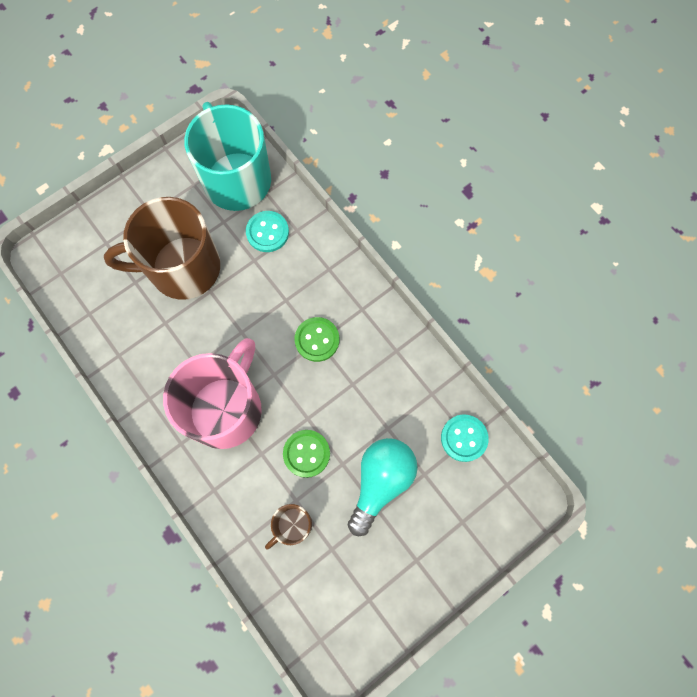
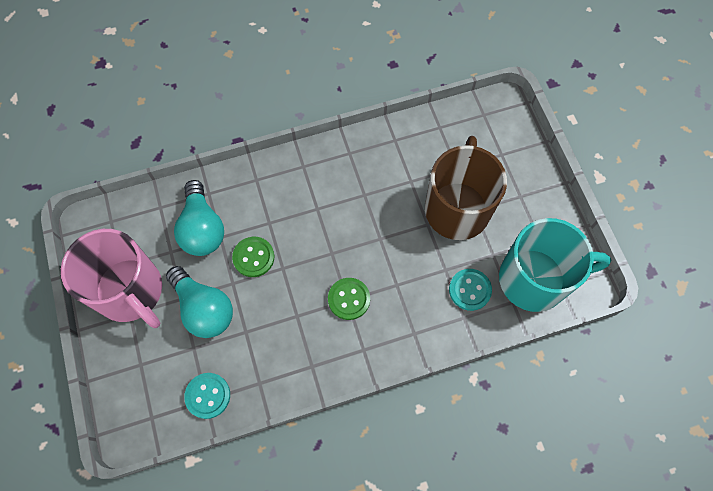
camera: 110 degrees right, 5 degrees down
pink mug [163,338,262,449] -> pink mug moved to [61,229,162,328]
brown mug [265,504,312,550] -> turquoise light bulb [174,180,224,256]

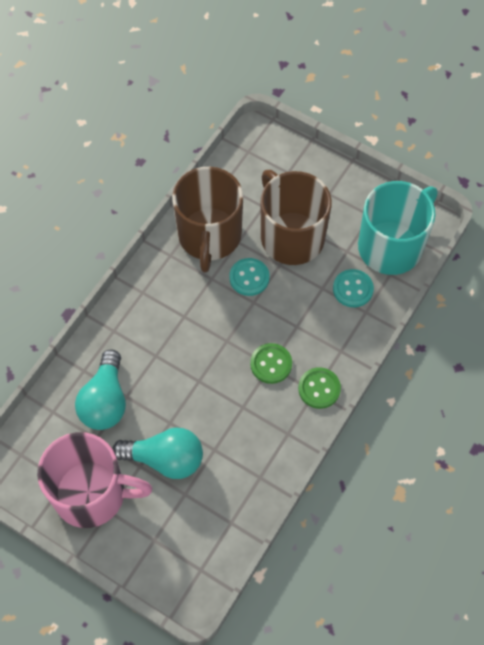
camera: 40 degrees left, 5 degrees down
turquoise light bulb [174,180,224,256] -> turquoise light bulb turned 60 degrees clockwise [75,350,126,430]
turquoise button [184,373,230,419] -> turquoise button moved to [229,258,270,296]
green button [232,237,274,277] -> green button moved to [298,367,341,409]
none -> brown mug [172,167,243,272]

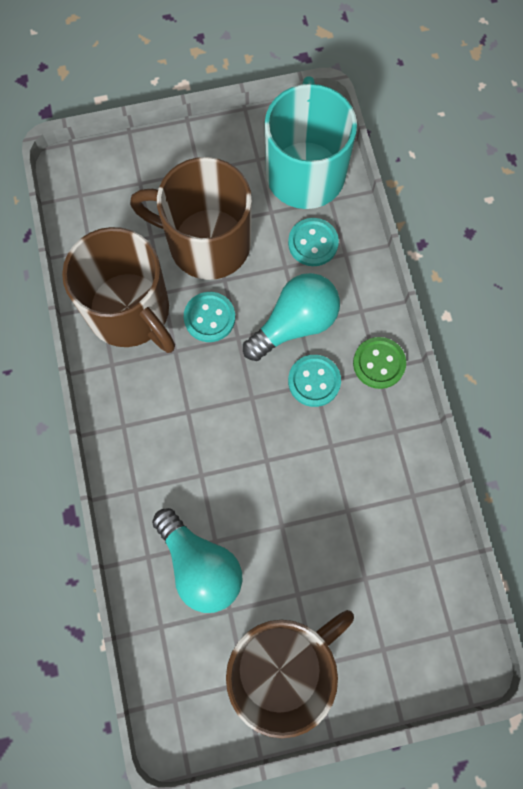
camera: 45 degrees left, 10 degrees up
pink mug [37,432,152,528] -> brown mug [226,610,354,738]
turquoise light bulb [112,427,203,479] -> turquoise light bulb moved to [243,273,340,361]
green button [250,343,292,384] -> turquoise button [288,355,341,407]

